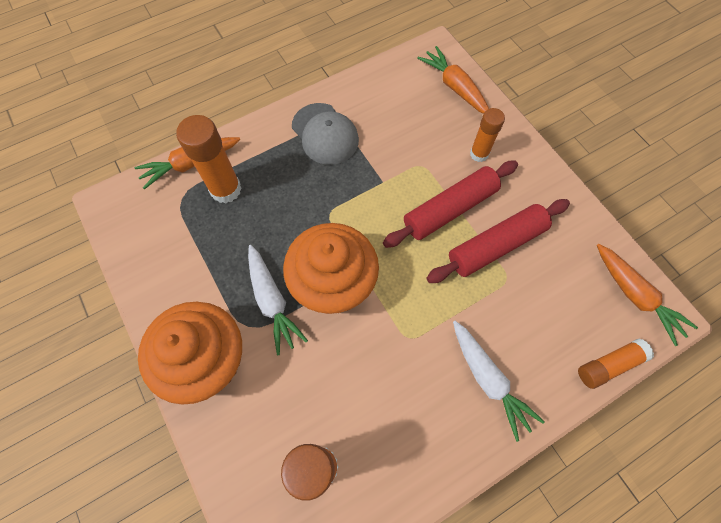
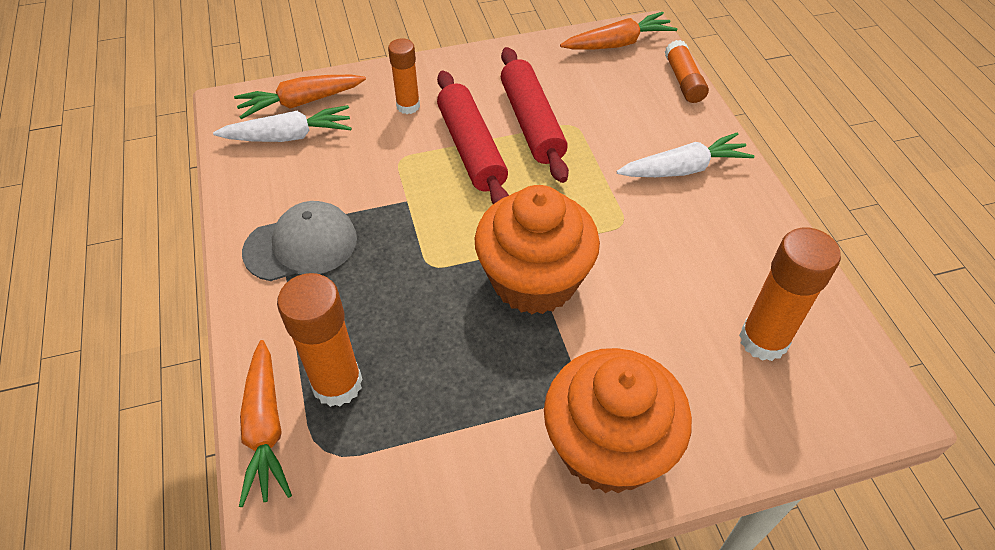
camera: 75 degrees left, 15 degrees down
white carrot [248,245,308,355] -> white carrot moved to [213,105,351,142]

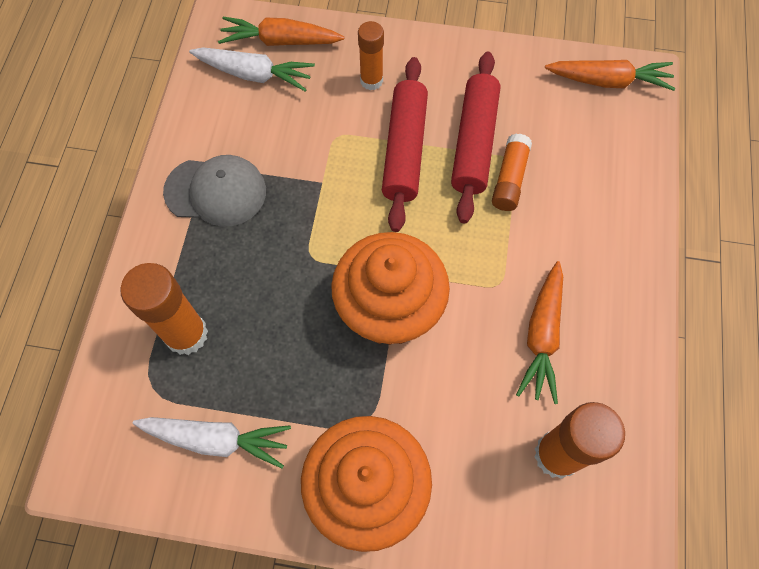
camera: 25 degrees right, 15 degrees up
orange carrot [239,340,292,507] -> orange carrot moved to [516,261,563,404]
white carrot [617,133,754,177] -> white carrot moved to [133,417,291,469]
orange glue stick [665,40,709,103] -> orange glue stick moved to [492,134,532,211]

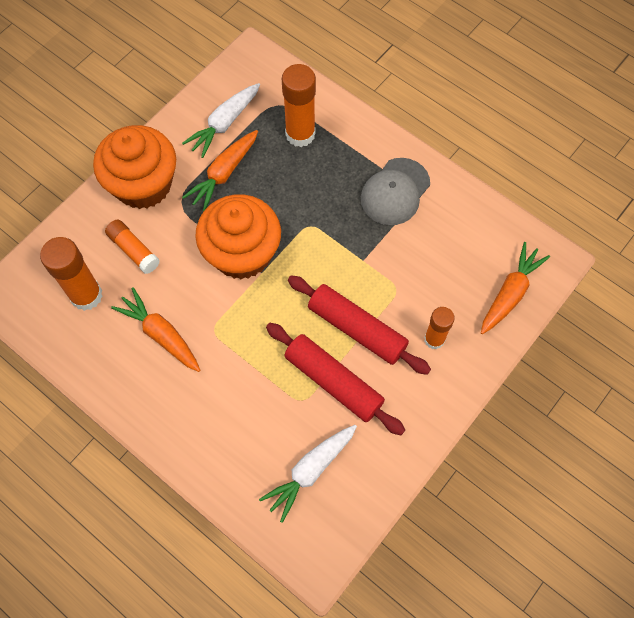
camera: 120 degrees right, 0 degrees up
white carrot [189,47,315,92] -> white carrot moved to [259,425,357,523]
orange glue stick [492,134,532,211] -> orange glue stick moved to [105,219,160,274]
orange carrot [545,60,675,91] -> orange carrot moved to [182,130,258,211]

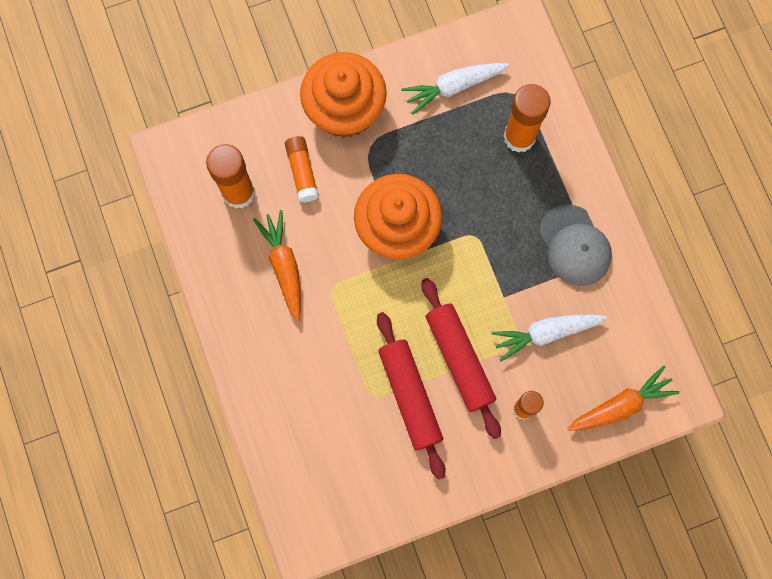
camera: 30 degrees right, 10 degrees up
orange carrot [182,130,258,211] -> none
white carrot [259,425,357,523] -> white carrot moved to [491,314,607,362]
grey cap [361,158,430,225] -> grey cap turned 90 degrees counterclockwise [539,205,612,286]

